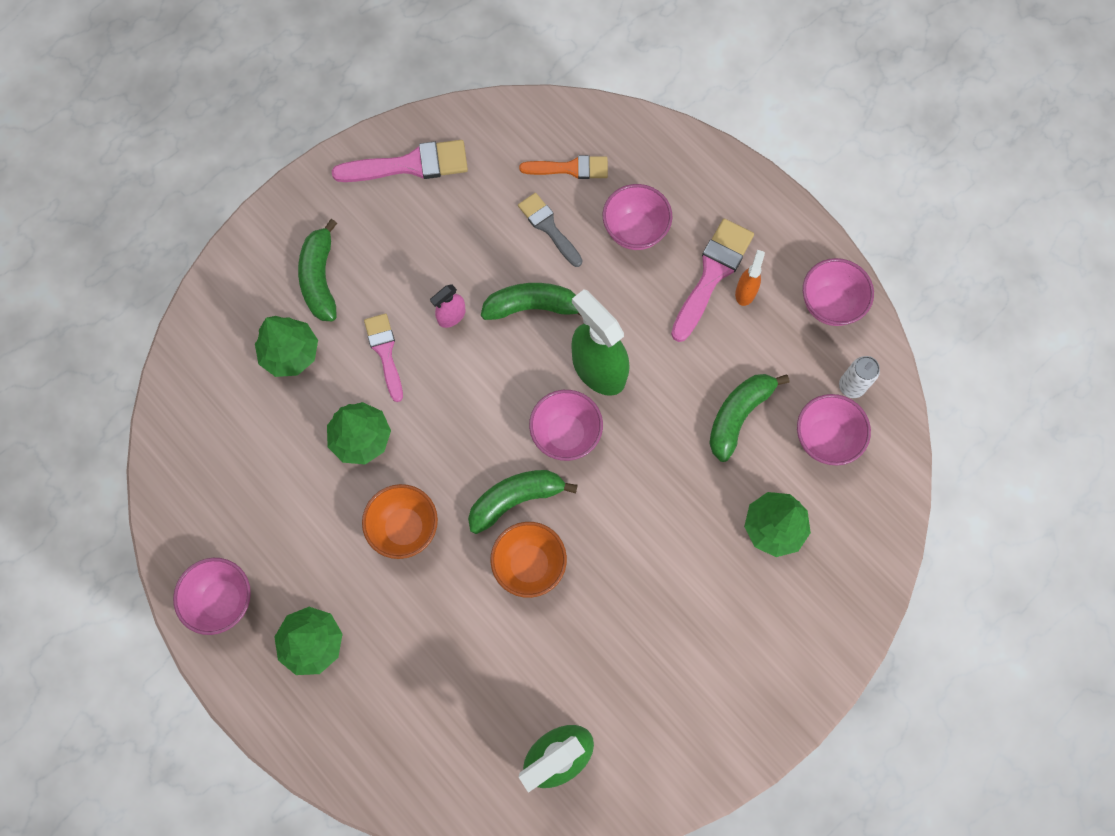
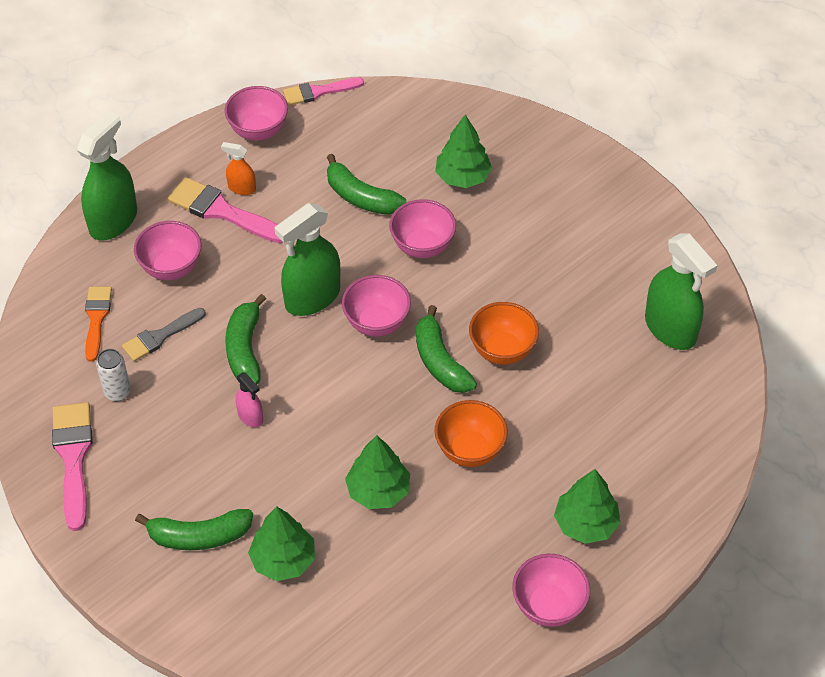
camera: 90 degrees left, 20 degrees down
pink brush [364,314,403,402] -> pink brush moved to [283,78,364,105]
pink bowl [797,394,871,465] -> pink bowl moved to [389,199,456,258]
white can [839,356,880,398] -> white can moved to [96,349,131,401]
none -> green spray bottle [77,111,137,241]

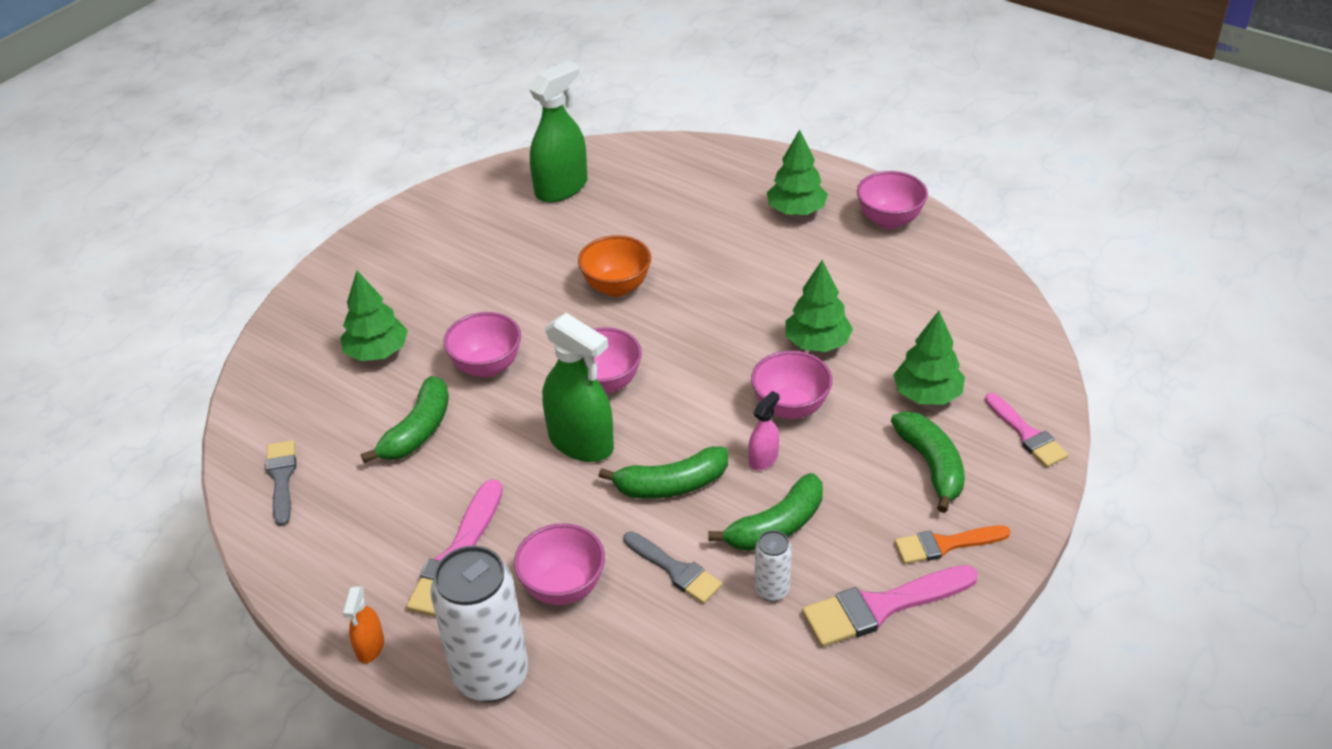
camera: 100 degrees left, 10 degrees down
green spray bottle [77,111,137,241] -> white can [430,546,528,702]
orange brush [85,287,112,362] -> orange brush moved to [895,525,1011,564]
orange spray bottle [221,142,256,195] -> orange spray bottle moved to [343,586,384,663]
pink bowl [225,86,288,141] -> pink bowl moved to [751,351,833,419]
pink brush [283,78,364,105] -> pink brush moved to [985,393,1068,467]
green banana [416,305,477,393] -> green banana moved to [708,473,823,551]
orange bowl [435,400,508,467] -> none
none -> grey brush [266,440,296,526]

